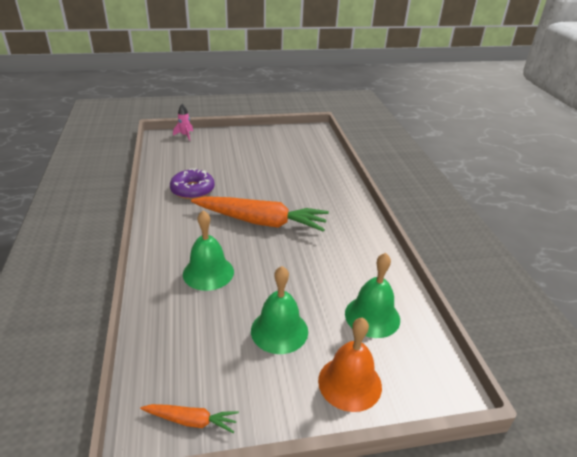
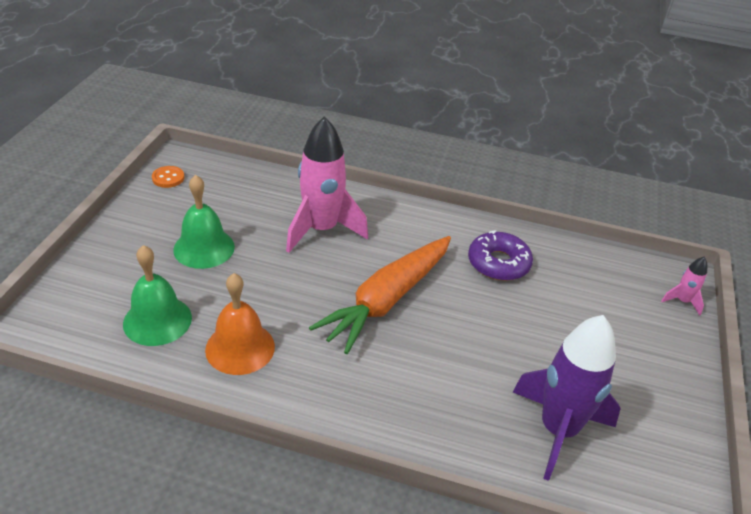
camera: 115 degrees right, 5 degrees up
orange carrot [140,404,239,433] -> orange button [152,166,185,188]
green bell [183,210,234,291] -> pink rocket [286,116,368,253]
orange bell [318,317,382,412] -> orange bell moved to [205,273,275,375]
none -> purple rocket [513,315,621,481]

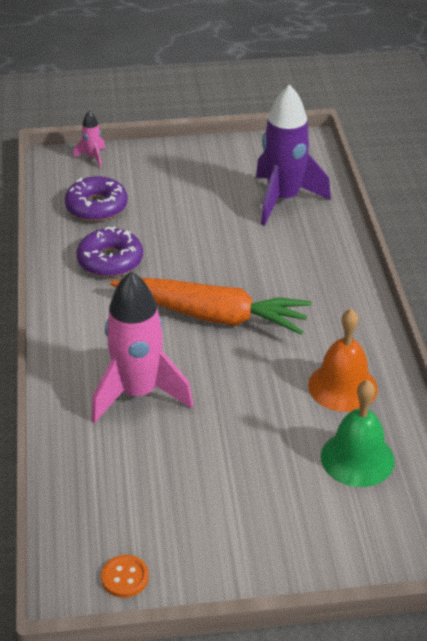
camera: 110 degrees left, 0 degrees up
green bell [173,175,235,269] -> none
none -> purple donut [65,176,128,221]

